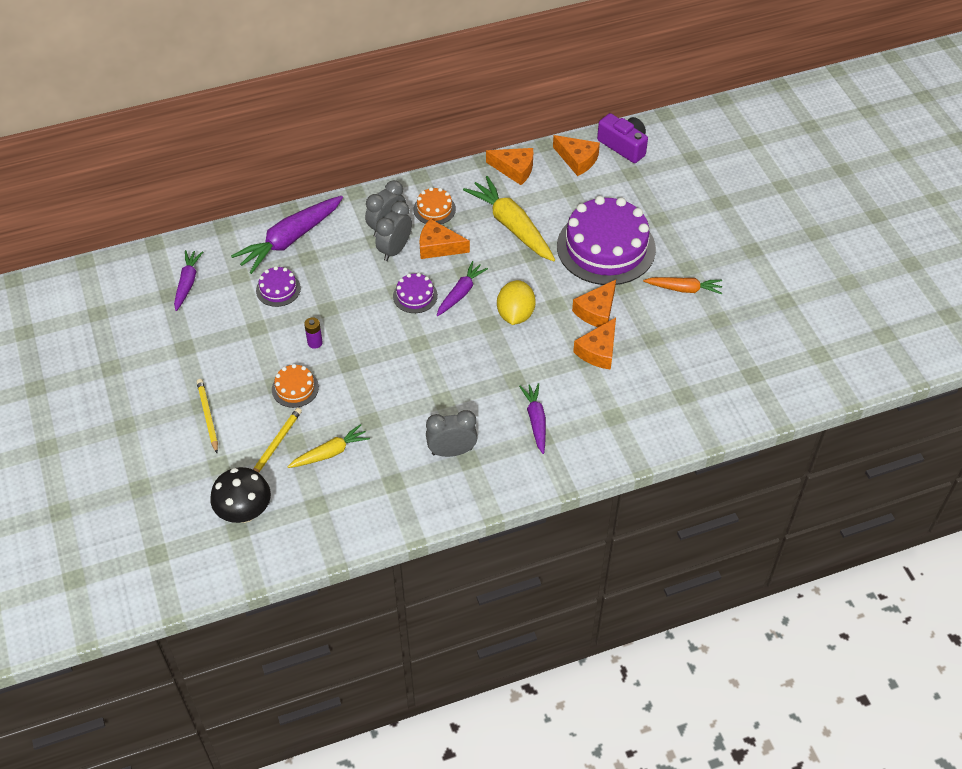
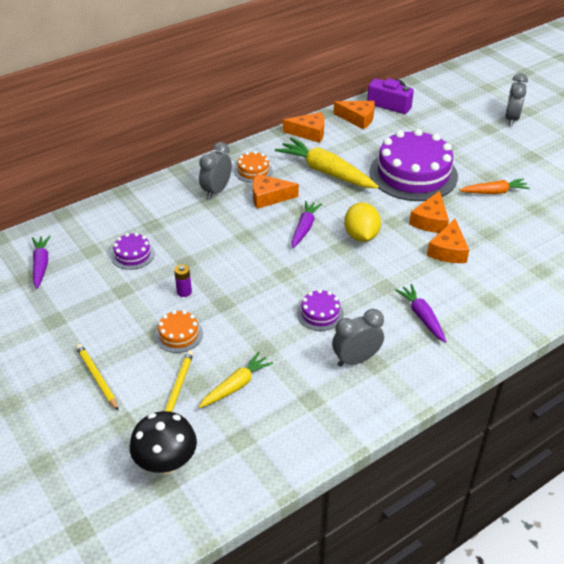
camera: 15 degrees left, 10 degrees down
purple carrot [231,196,343,274] -> none
grey clock [375,201,412,261] -> grey clock moved to [505,73,528,126]
purple cake [393,273,438,313] -> purple cake moved to [297,289,344,331]

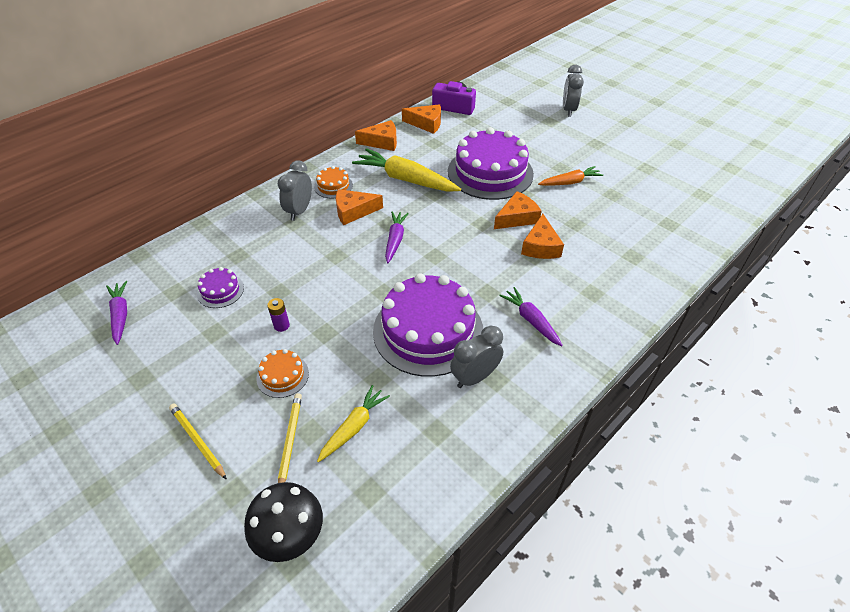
camera: 10 degrees left, 5 degrees up
purple cake [297,289,344,331] -> purple cake [373,274,483,377], size x2.27
yellow lemon [344,202,381,242] -> none
orange cheese [409,191,449,233] -> orange cheese turned 135 degrees counterclockwise [494,191,542,229]

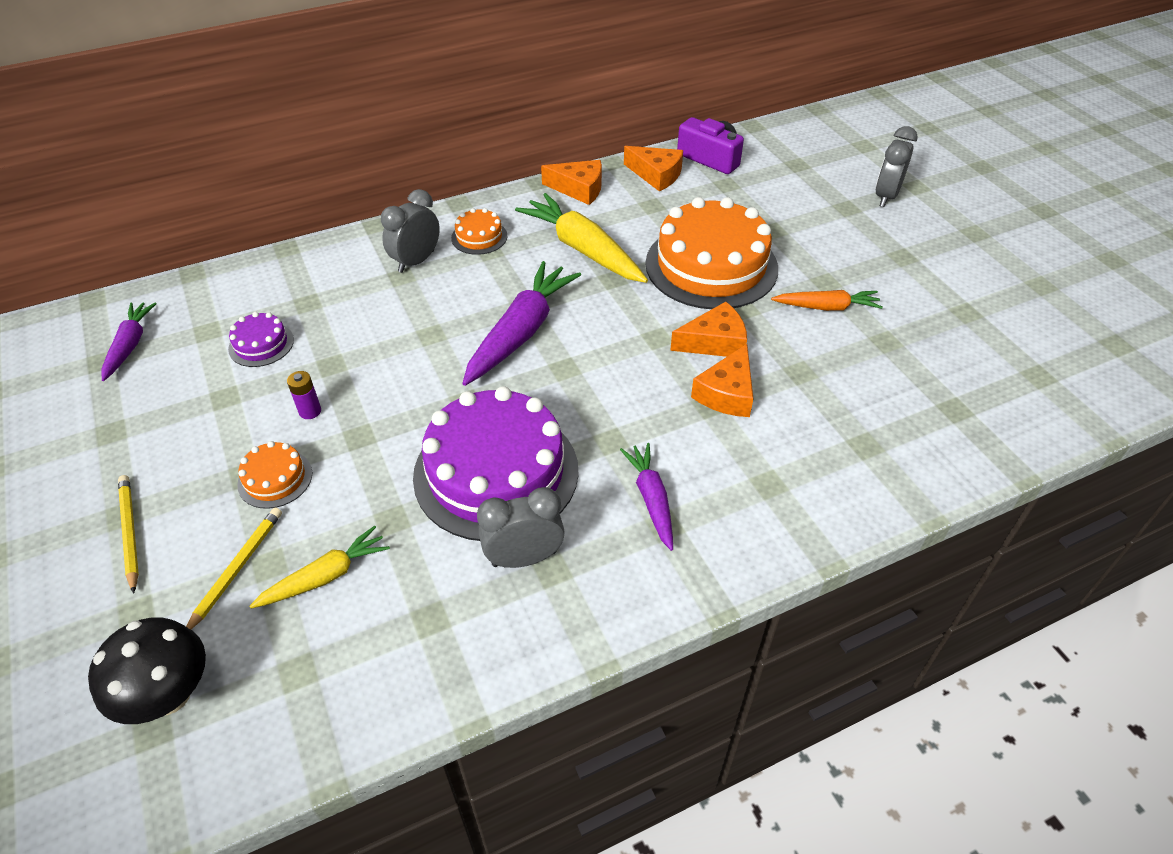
camera: 20 degrees right, 0 degrees up
orange cheese [336,189,383,225] -> none
purple carrot [385,212,409,263] -> purple carrot [462,261,581,386], size x1.72
purple cake [448,127,534,200] -> orange cake [645,197,778,309]

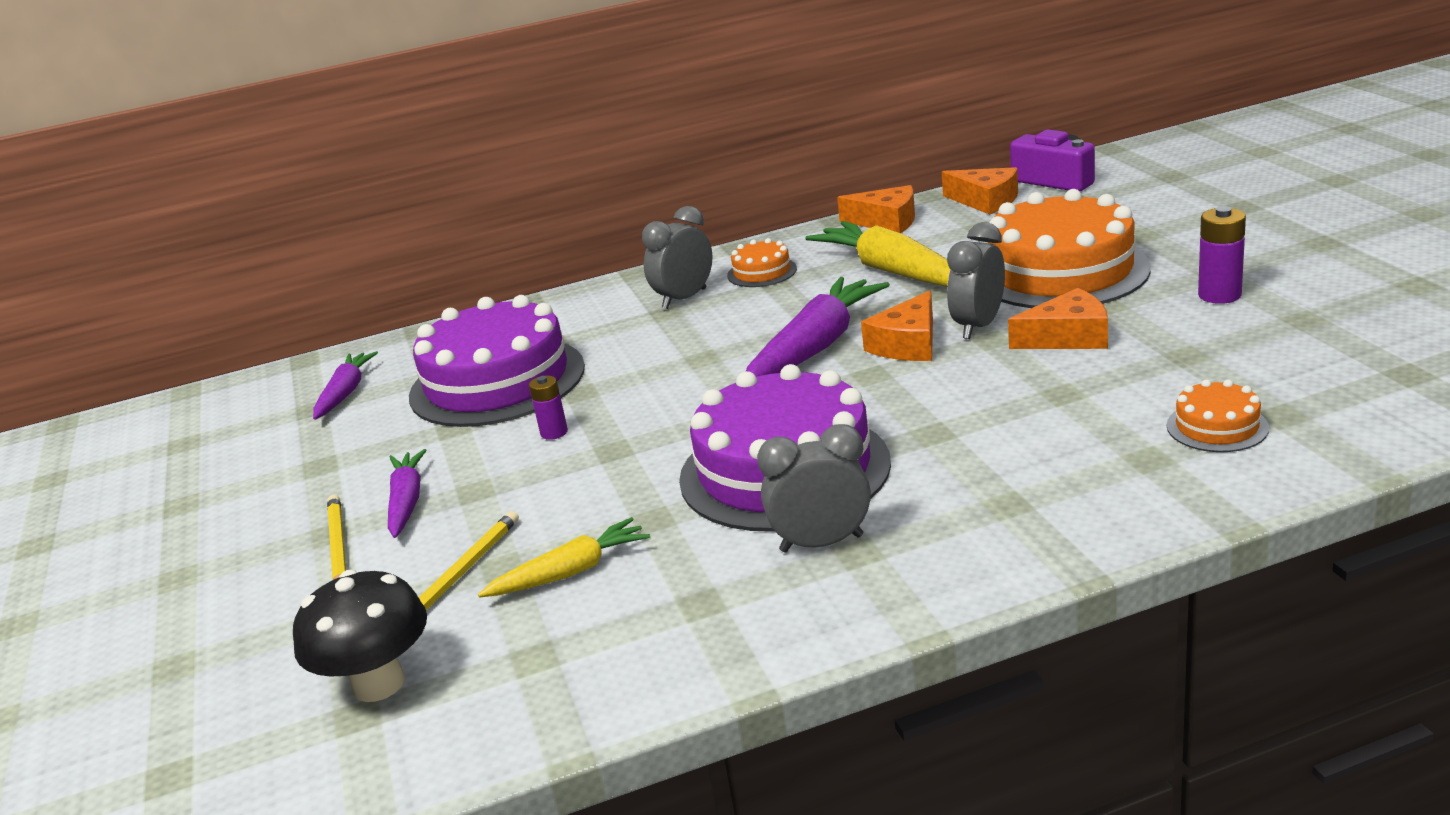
camera: 10 degrees right, 20 degrees down
purple cake [228,312,294,367] -> purple cake [409,295,585,427], size x2.27
orange cake [237,441,313,509] -> orange cake moved to [1167,379,1269,452]
purple carrot [620,443,673,551] -> purple carrot moved to [388,449,426,538]
orange cheese [691,344,754,417] -> orange cheese moved to [861,291,933,361]
orange carrot [771,290,883,311] -> purple battery [1198,206,1246,304]
grey clock [875,126,918,207] -> grey clock moved to [947,222,1005,339]

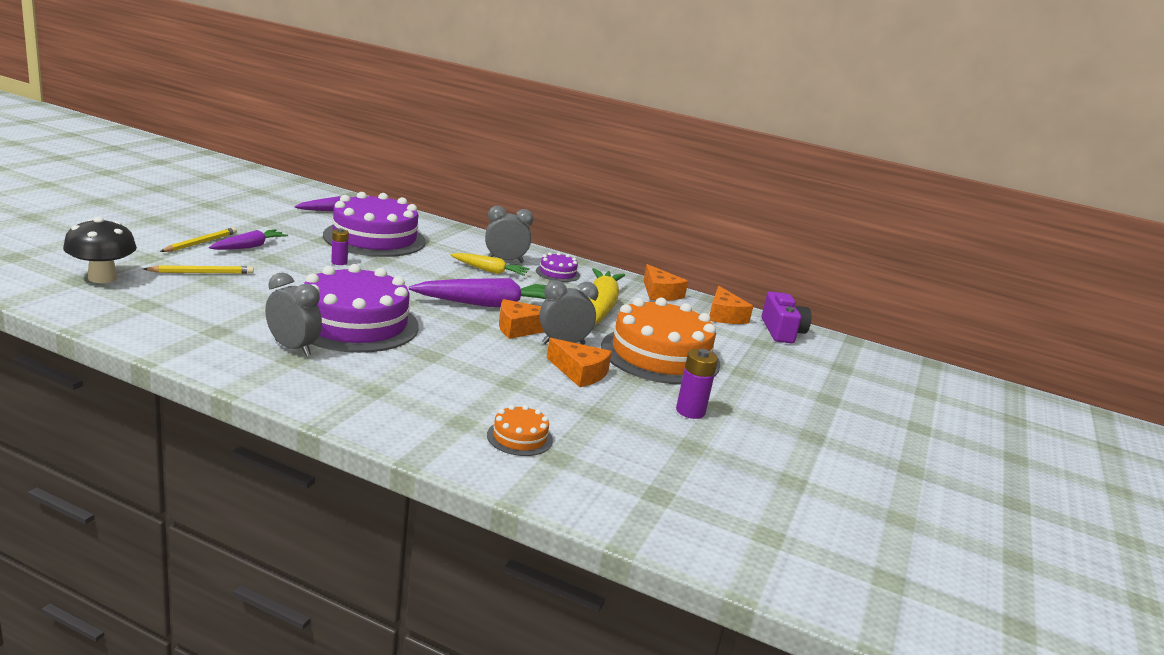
camera: 35 degrees right, 5 degrees down
yellow carrot [478,517,650,598] -> yellow carrot moved to [450,253,530,276]
orange cake [727,238,797,287] -> purple cake [536,252,580,282]

